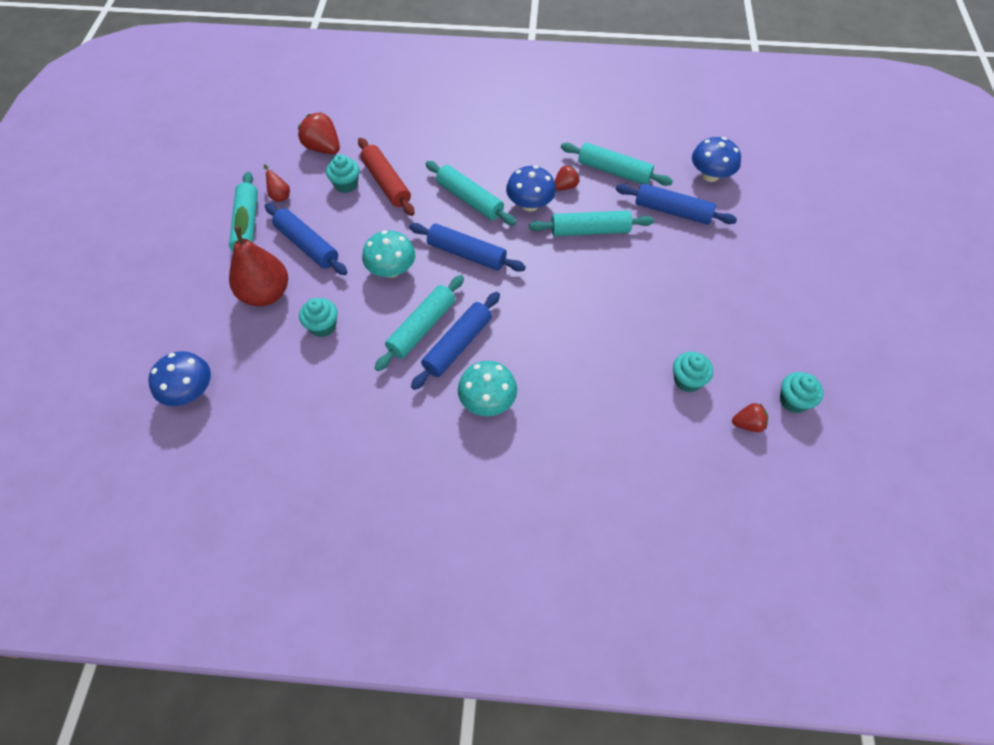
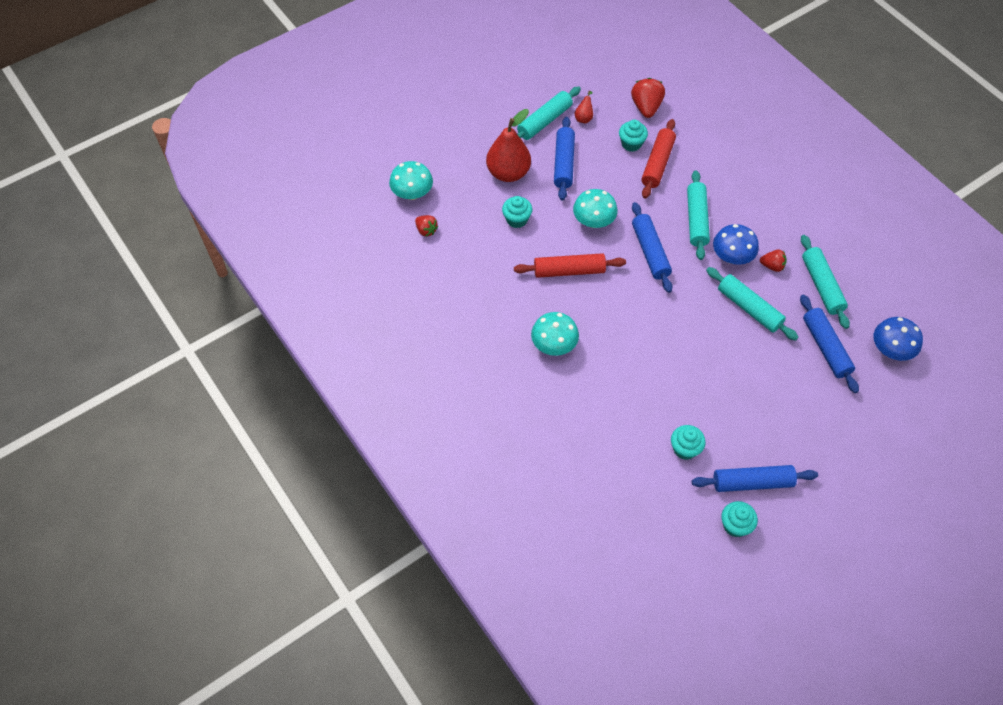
camera: 50 degrees right, 0 degrees up
blue mushroom [148,351,211,406] -> turquoise mushroom [389,161,433,200]
turquoise rolling pin [375,275,464,371] -> red rolling pin [514,253,626,278]
blue rolling pin [411,292,500,390] -> blue rolling pin moved to [692,465,818,492]
red strawberry [732,403,768,432] -> red strawberry moved to [415,215,438,237]

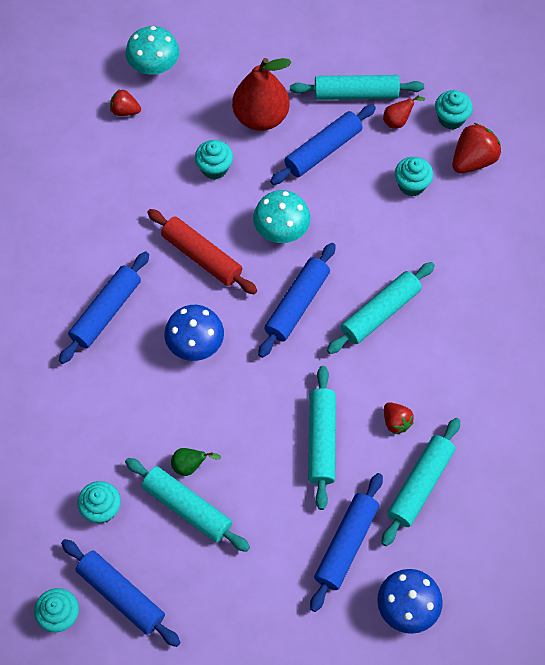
camera: 45 degrees right, 5 degrees up
red strawberry [415,215,438,237] -> red strawberry turned 105 degrees clockwise [110,90,141,116]
turquoise mushroom [531,312,579,356] -> blue rolling pin [59,251,149,364]
red rolling pin [641,119,676,199] -> none
blue mushroom [713,224,759,265] -> blue mushroom moved to [164,305,224,361]
none -> turquoise rolling pin [125,458,250,552]
none -> green pear [171,448,221,476]
none -> turquoise cupcake [435,90,473,130]

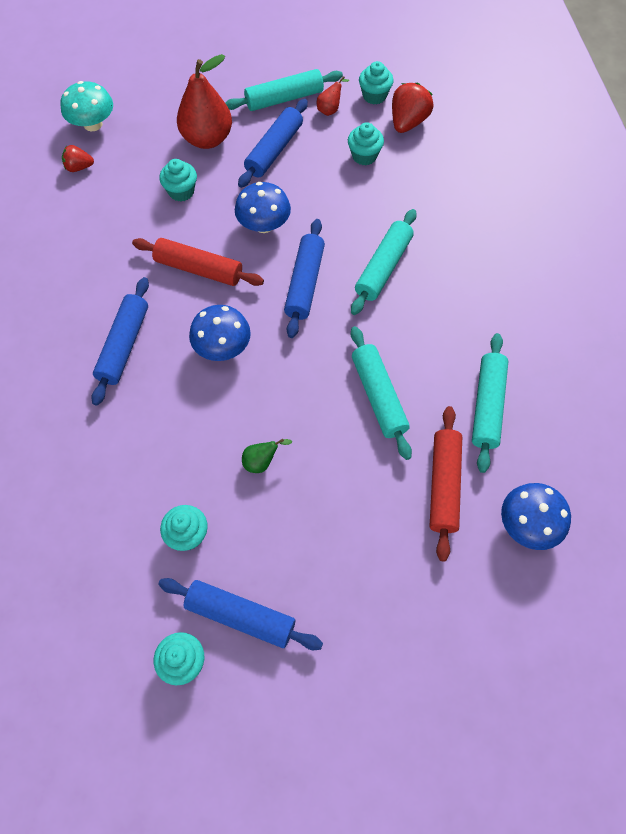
camera: 20 degrees left, 0 degrees up
turquoise rolling pin [125,458,250,552] -> none
turquoise mushroom [253,190,310,243] -> blue mushroom [235,182,291,233]
blue rolling pin [310,473,383,612] -> red rolling pin [429,406,462,562]
red strawberry [384,402,414,434] -> none

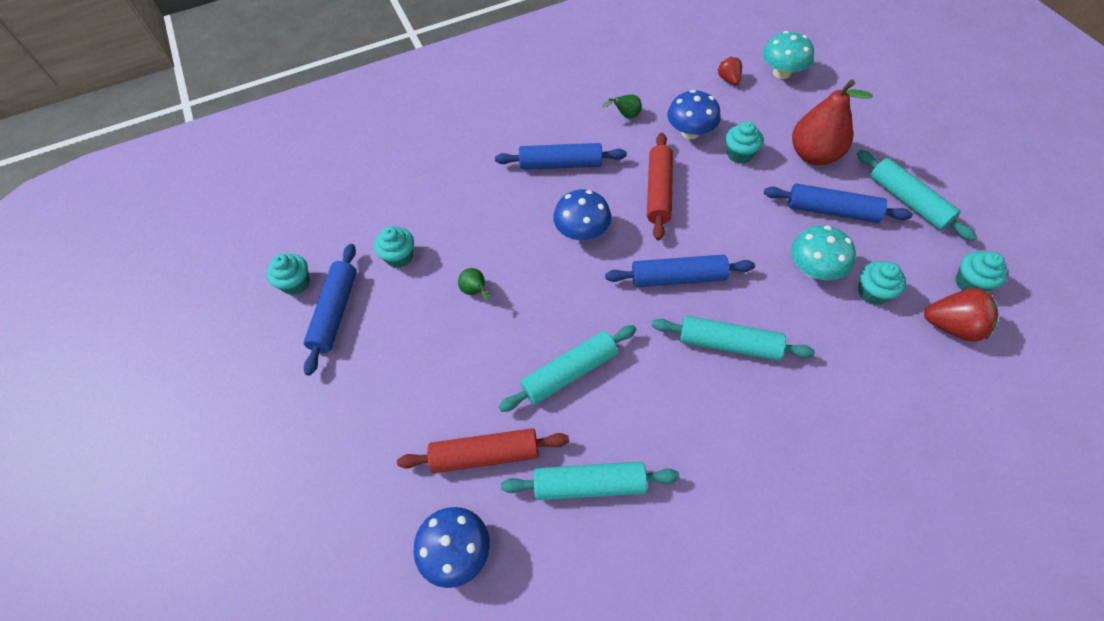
camera: 80 degrees right, 5 degrees down
blue mushroom [235,182,291,233] -> blue mushroom moved to [667,90,721,139]
red pear [317,76,349,116] -> none
none -> green pear [602,94,642,118]
none -> turquoise mushroom [791,225,856,280]

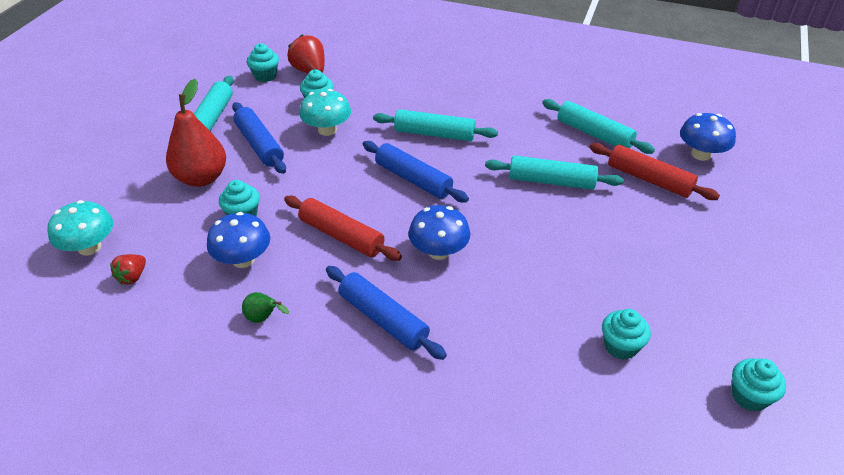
camera: 140 degrees left, 15 degrees down
blue rolling pin [304,244,357,376] -> none
green pear [458,268,490,301] -> none
red rolling pin [647,133,673,240] -> red rolling pin turned 75 degrees clockwise [284,196,402,261]
turquoise rolling pin [652,316,815,361] -> turquoise rolling pin turned 45 degrees counterclockwise [373,109,498,141]

